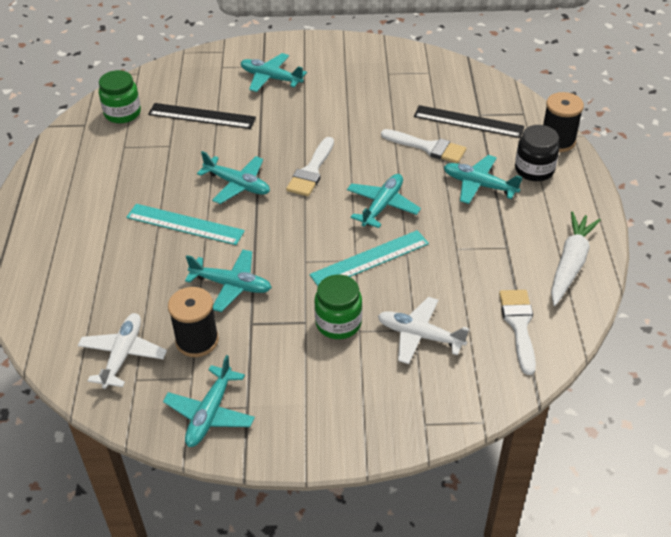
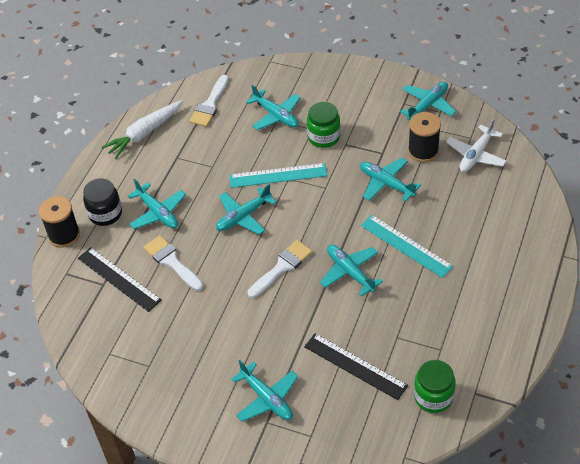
camera: 155 degrees left, 5 degrees up
white plane [378,297,469,364] -> turquoise plane [246,85,301,130]

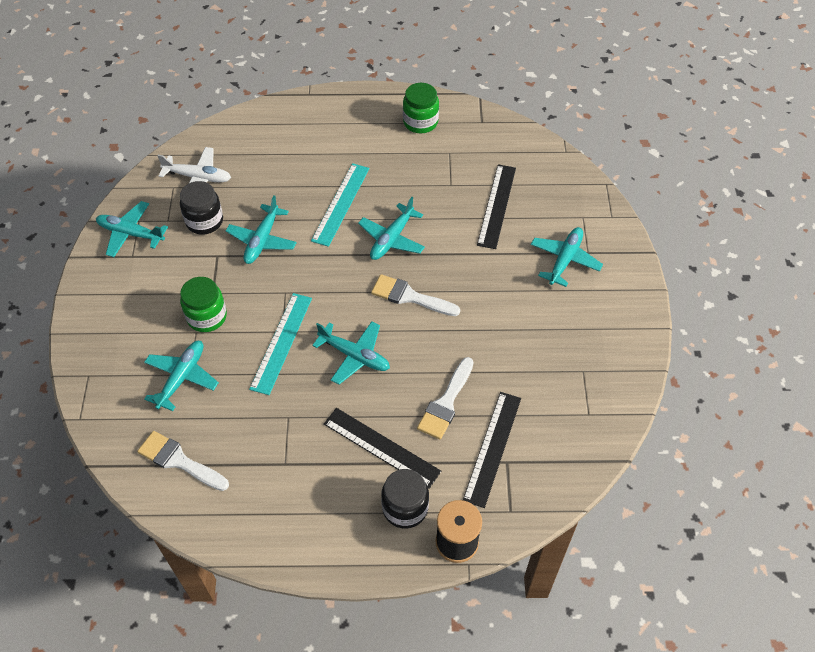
camera: 115 degrees left, 5 degrees up
white carrot [101,100,183,159] -> none
turquoise plane [128,179,186,229] -> black ruler [324,408,441,489]
white brush [190,75,229,127] -> white brush turned 150 degrees counterclockwise [137,431,229,491]
turquoise ruler [229,163,328,188] -> turquoise ruler turned 45 degrees clockwise [249,293,312,395]
black spool [408,112,441,162] -> black jar [180,181,223,235]
green jar [414,360,456,413] -> green jar moved to [403,83,439,133]

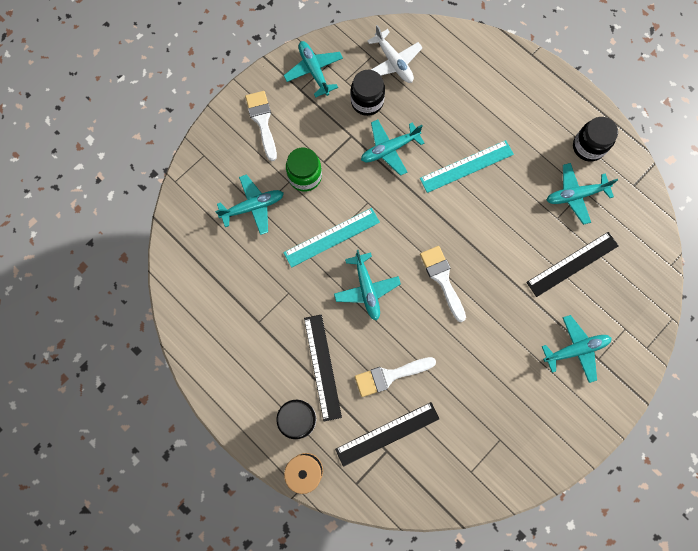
camera: 45 degrees right, 20 degrees up
white brush [137,431,229,491] -> white brush moved to [245,91,277,161]
turquoise plane [358,197,425,260] -> turquoise plane moved to [547,163,618,225]
green jar [403,83,439,133] -> black jar [573,117,618,162]

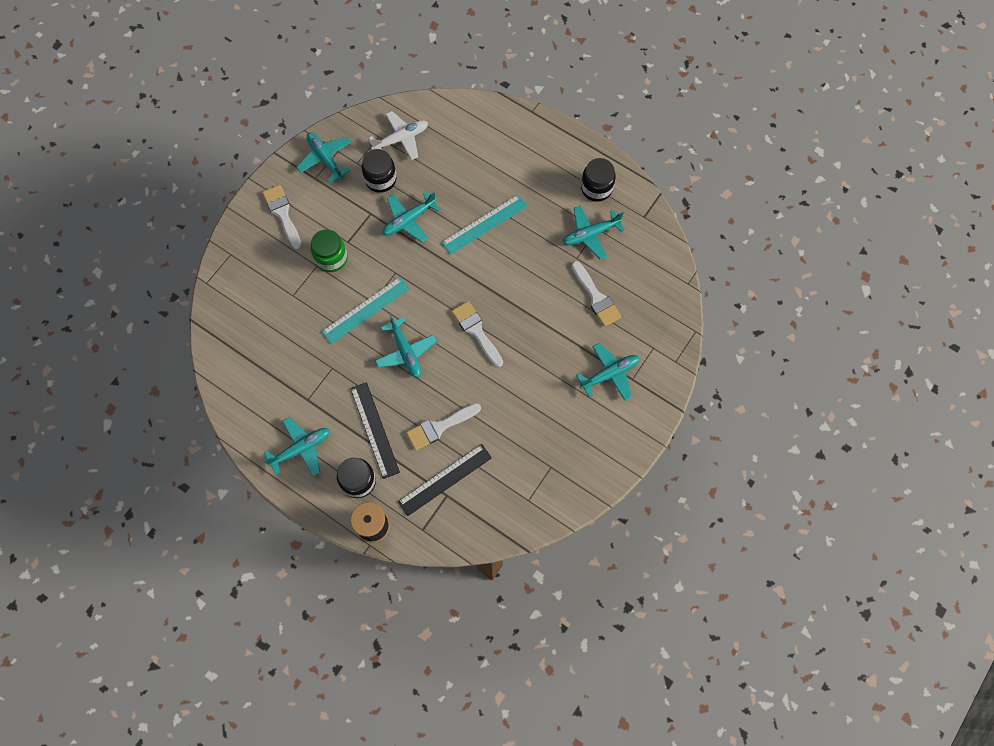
camera: 10 degrees left, 5 degrees down
turquoise plane [215,174,284,235] -> turquoise plane moved to [264,417,330,477]
white plane [367,25,423,83] -> white plane turned 75 degrees counterclockwise [369,111,428,160]
black ruler [526,232,619,297] -> white brush [572,261,621,327]

